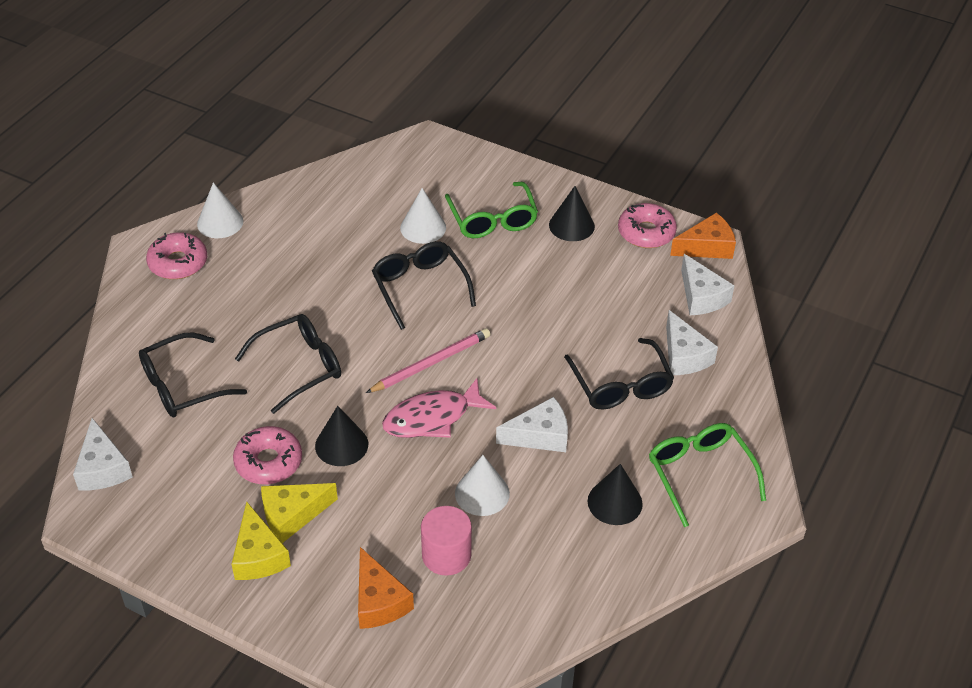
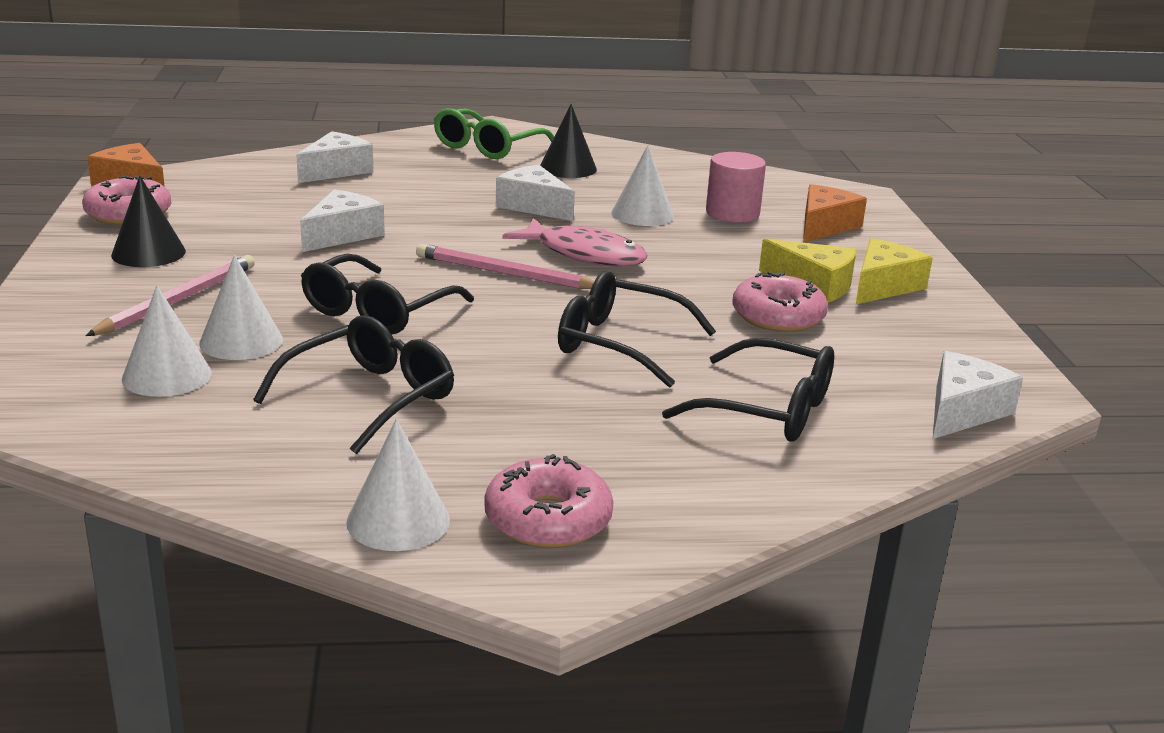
camera: 125 degrees left, 20 degrees down
black cone [315,406,368,466] -> none
green glasses [445,182,538,238] -> pink pencil [85,255,255,336]
black glasses [564,338,674,410] -> black glasses moved to [253,315,454,454]
white cheese [681,254,734,315] -> white cheese moved to [300,189,385,252]
none -> white cone [122,286,212,397]

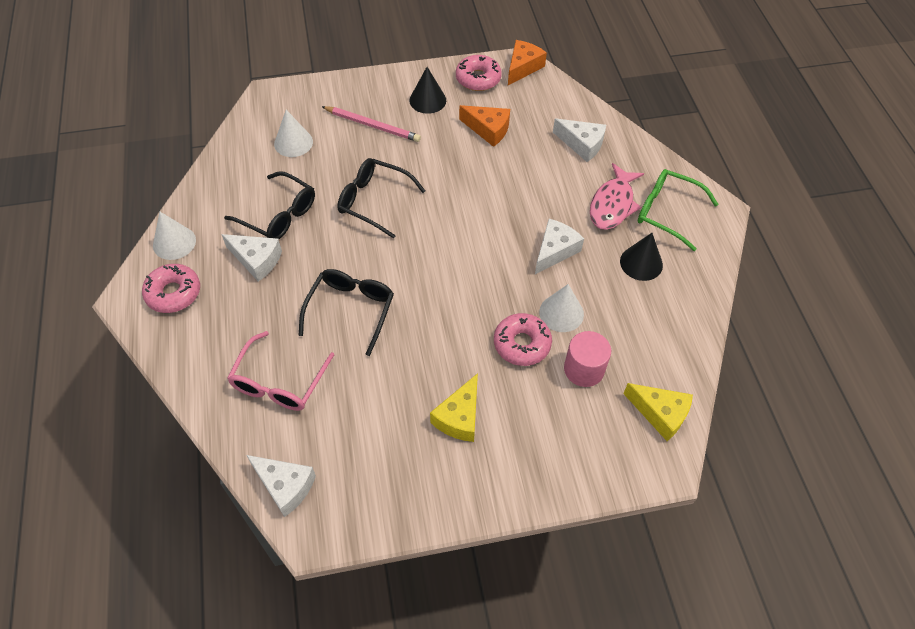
camera: 85 degrees right, 30 degrees up
white cone [199,255,283,360] -> none
white cheese [300,189,385,252] -> white cheese moved to [221,234,282,282]
pink pencil [416,244,594,289] -> none
pink fish [502,218,648,267] -> pink fish moved to [590,163,644,230]
black glasses [662,338,834,442] -> pink glasses [227,331,334,411]
pink donut [732,272,828,332] -> pink donut moved to [494,313,552,366]
orange cheese [803,184,867,243] -> orange cheese moved to [459,105,510,147]
yellow cheese [856,238,933,304] -> yellow cheese moved to [623,383,693,441]

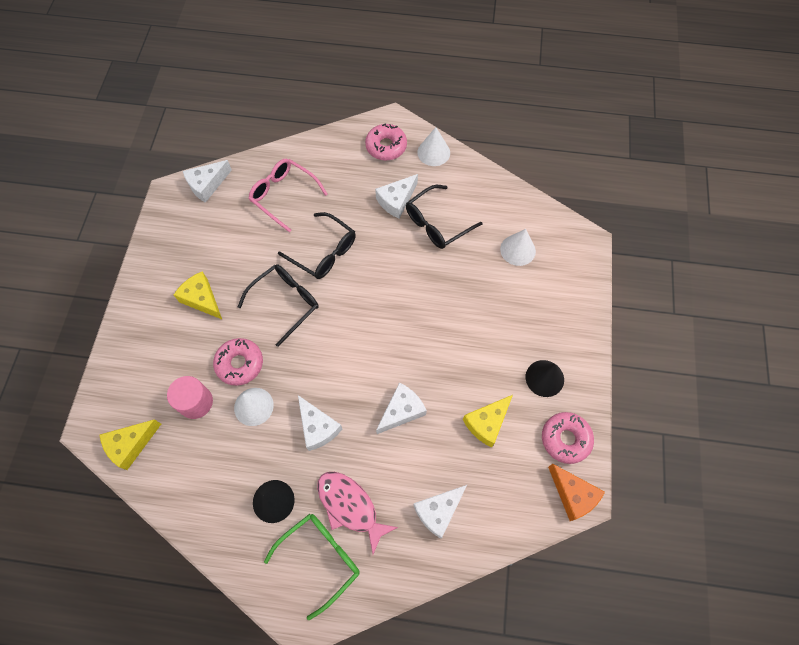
camera: 110 degrees right, 10 degrees up
pink pencil [321,106,421,142] -> none
black glasses [338,158,425,238] -> black glasses moved to [238,264,319,347]
orange cheese [459,105,510,147] -> yellow cheese [463,395,513,447]
none -> white cheese [376,382,427,434]

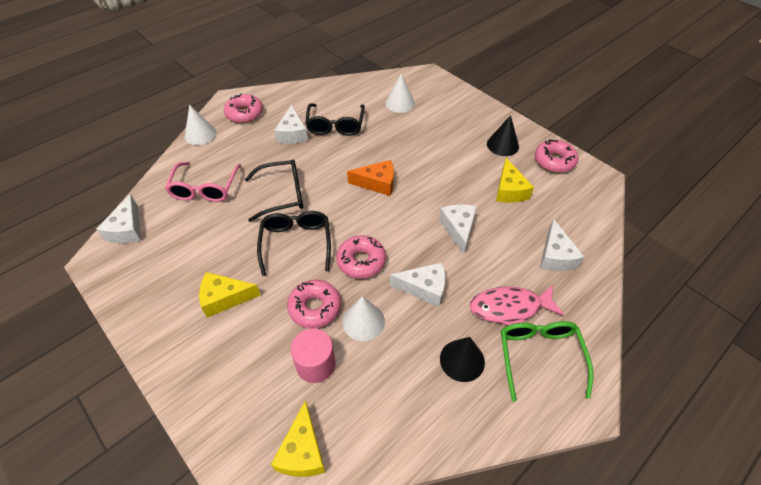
camera: 50 degrees left, 15 degrees down
pink glasses [248,159,327,232] -> pink glasses turned 75 degrees counterclockwise [165,162,241,202]
white cone [417,127,450,166] -> white cone moved to [185,105,217,145]
orange cheese [548,464,605,521] -> orange cheese moved to [347,160,394,196]
none -> pink donut [336,235,386,279]

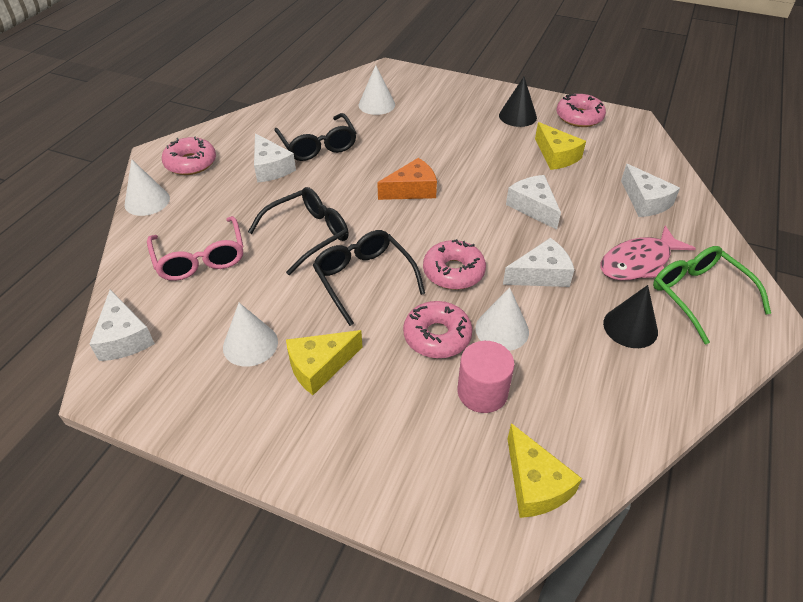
camera: 25 degrees left, 5 degrees down
none -> white cone [223,303,278,367]

